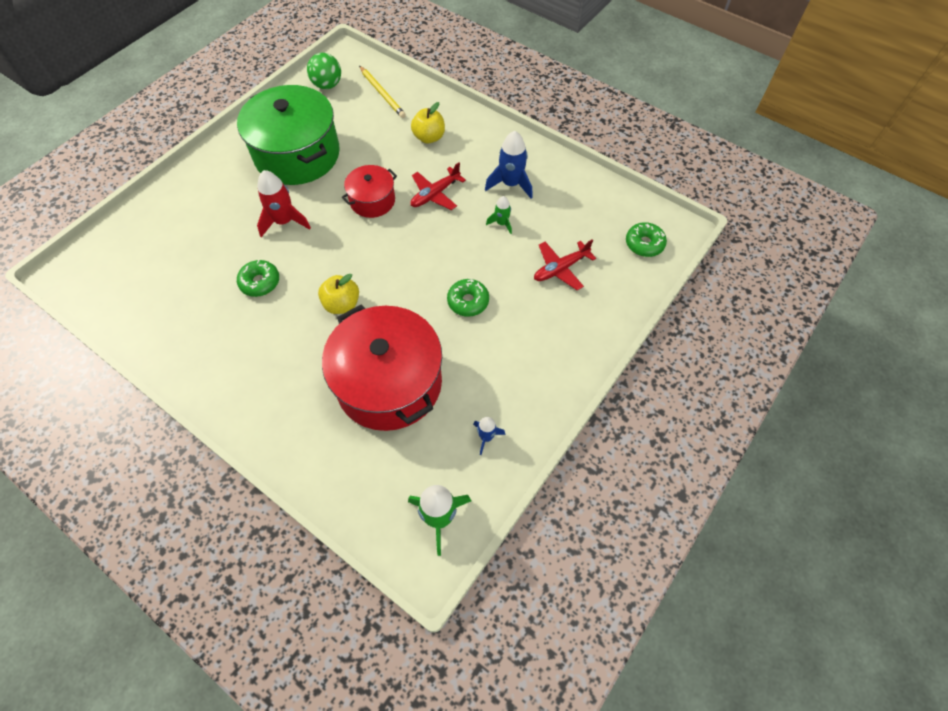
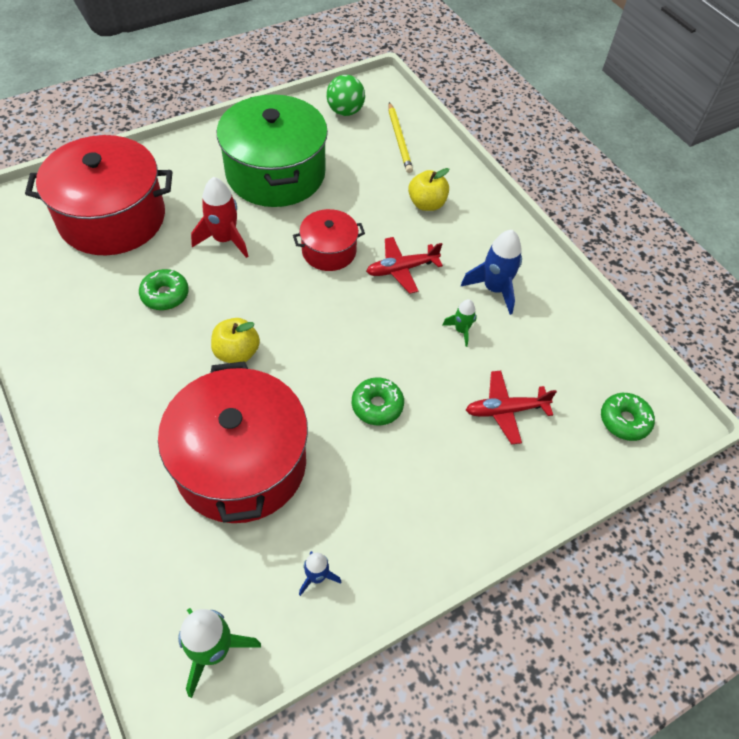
camera: 20 degrees right, 5 degrees down
none -> red pot [25,135,172,255]

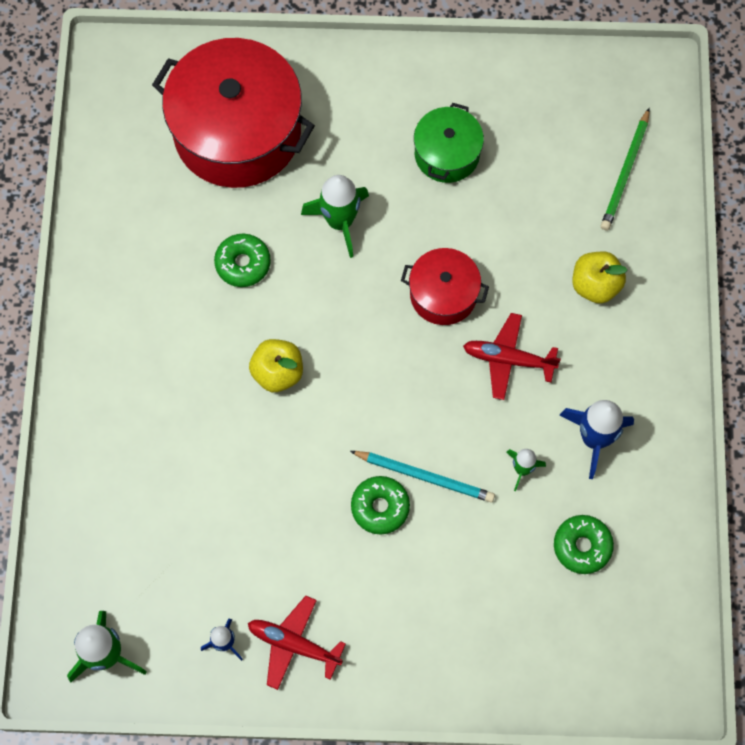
camera: 35 degrees right, 15 degrees up
red pot [158,361,308,523] -> none
red rocket [191,177,248,258] -> green rocket [301,175,369,258]
green pot [217,94,328,207] -> green pot [414,103,484,183], size x0.51
green ball [326,75,365,116] -> none
yellow pencil [388,102,413,173] -> green pencil [601,108,650,231]
red plane [466,371,557,445] -> red plane moved to [248,596,346,690]
green donut [601,393,655,441] -> green donut moved to [554,515,614,574]
none -> turquoise pencil [350,451,495,502]

